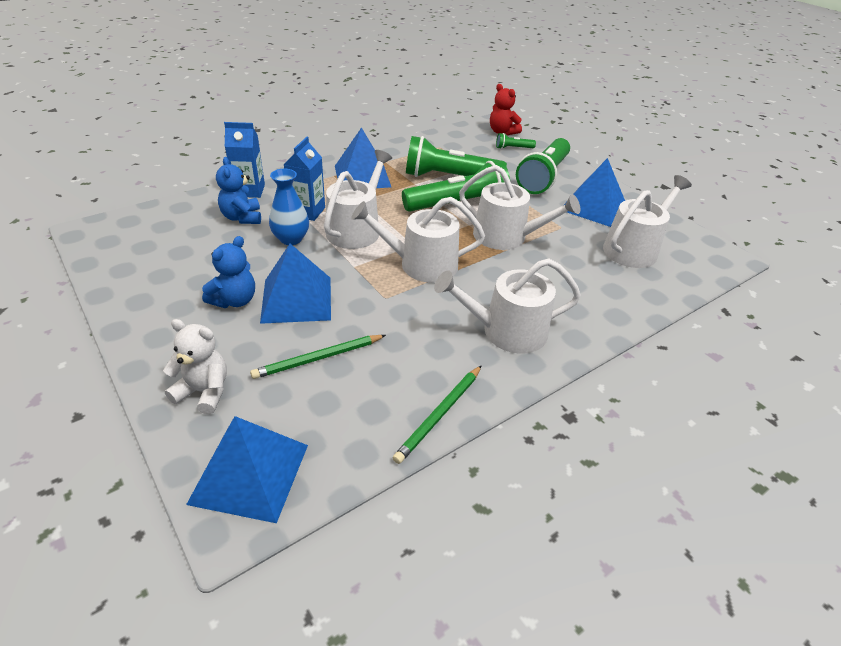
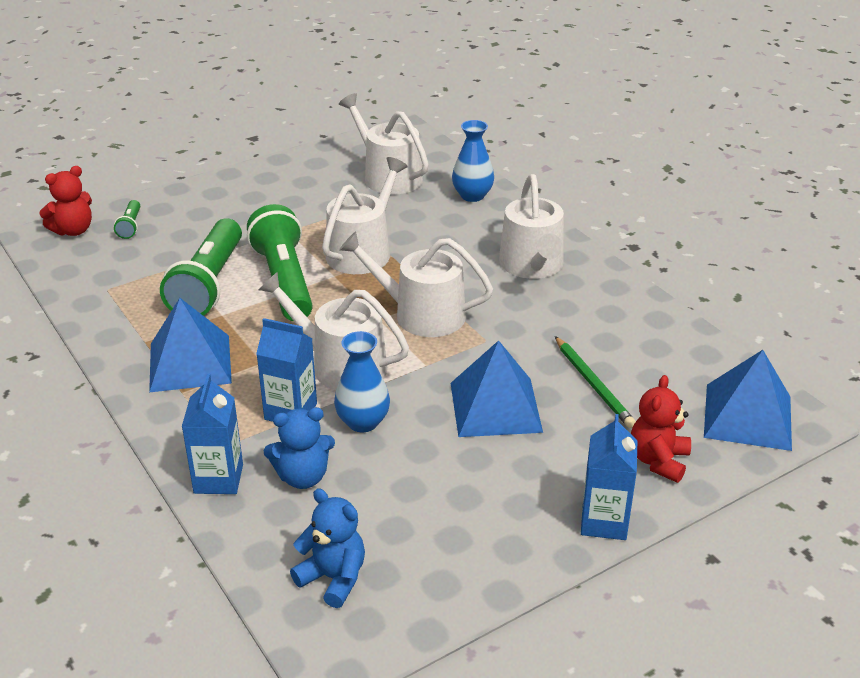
camera: 85 degrees left, 5 degrees down
white teddy bear [163,319,227,414] -> red teddy bear [631,375,691,483]
blue teddy bear [202,236,255,308] -> blue teddy bear moved to [290,488,365,608]
white watering can [351,197,485,283] -> white watering can turned 105 degrees clockwise [339,231,493,337]
green pencil [393,365,482,464] -> none
green flashlight [516,138,570,194] -> none
blue pyramid [564,158,625,227] -> none
none -> blue vase [452,120,494,202]
none -> blue carton [581,414,637,540]

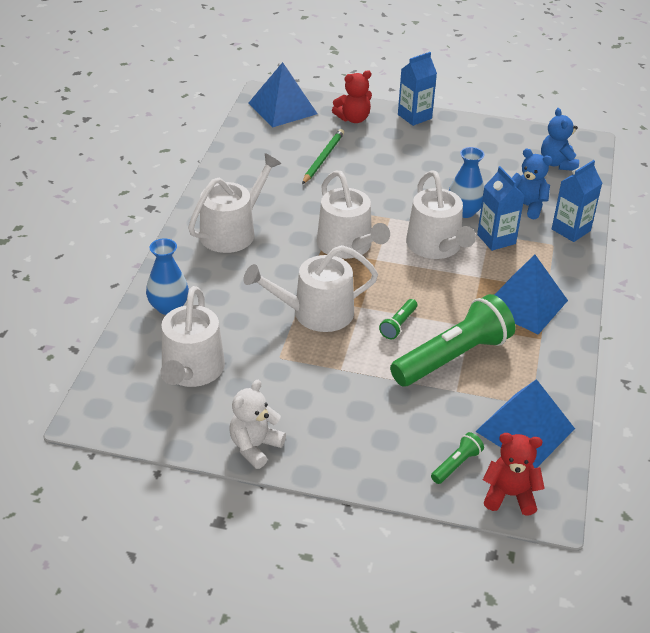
camera: 135 degrees left, 5 degrees up
green flashlight [247,204,313,321] -> green flashlight [379,299,417,339], size x0.43
blue pyramid [451,340,543,437] -> blue pyramid moved to [475,379,575,468]
none -> white teddy bear [229,380,286,469]

